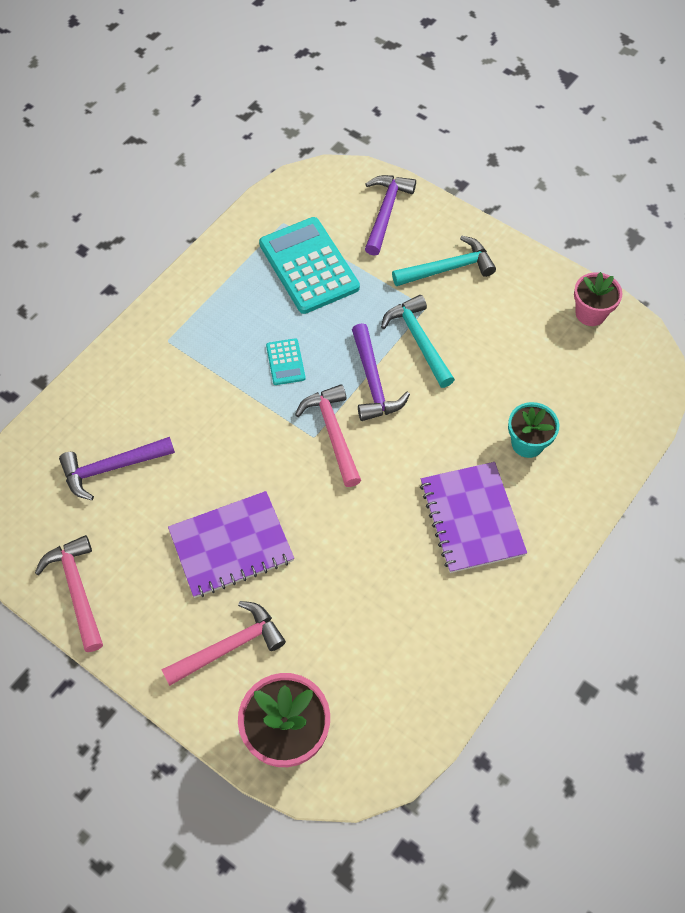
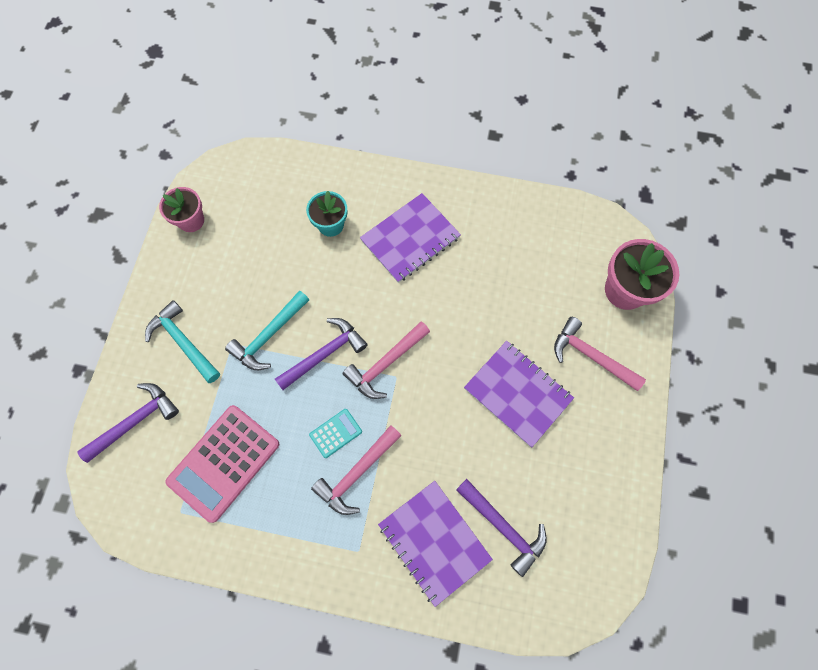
camera: 115 degrees left, 10 degrees up
pink hammer [35,535,103,652] -> pink hammer moved to [311,425,402,515]
turquoise calculator [259,217,360,314] -> pink calculator [165,405,279,523]
purple hammer [365,175,416,256] -> purple hammer turned 150 degrees clockwise [77,383,179,463]
none -> purple notebook [378,481,493,607]

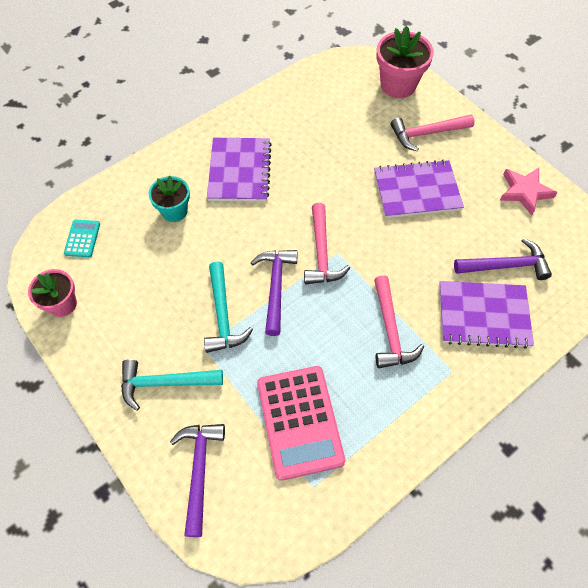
camera: 50 degrees left, 10 degrees down
turquoise calculator [309,409,362,458] -> turquoise calculator moved to [64,220,100,257]
none -> pink star [500,168,557,216]

